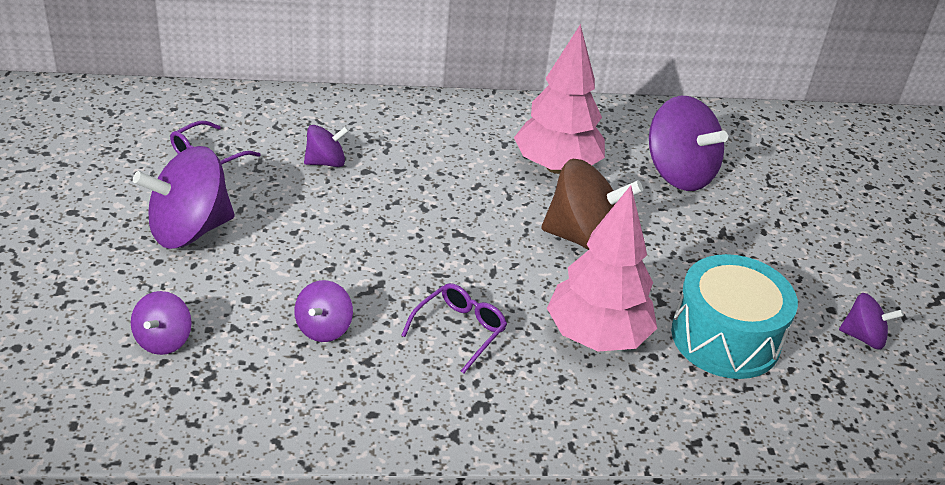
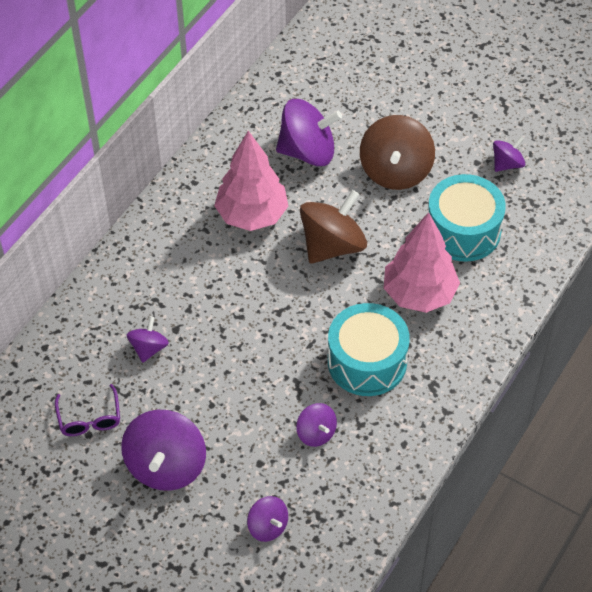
camera: 50 degrees left, 15 degrees up
purple glasses [401,283,507,374] -> turquoise drum [328,303,410,396]
none -> brown spinning top [360,115,435,190]

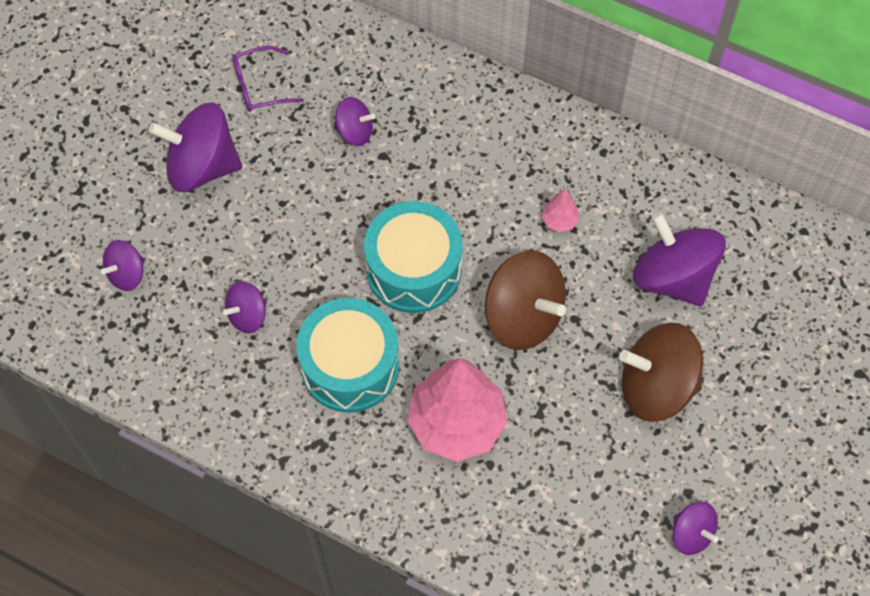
camera: 85 degrees right, 10 degrees up
pink tree [214,131,288,231] -> pink tree [542,189,579,232], size x0.41
purple spinning top [276,99,342,166] -> purple spinning top turned 150 degrees clockwise [633,212,726,306]
turquoise drum [428,174,506,262] -> turquoise drum moved to [364,201,463,313]

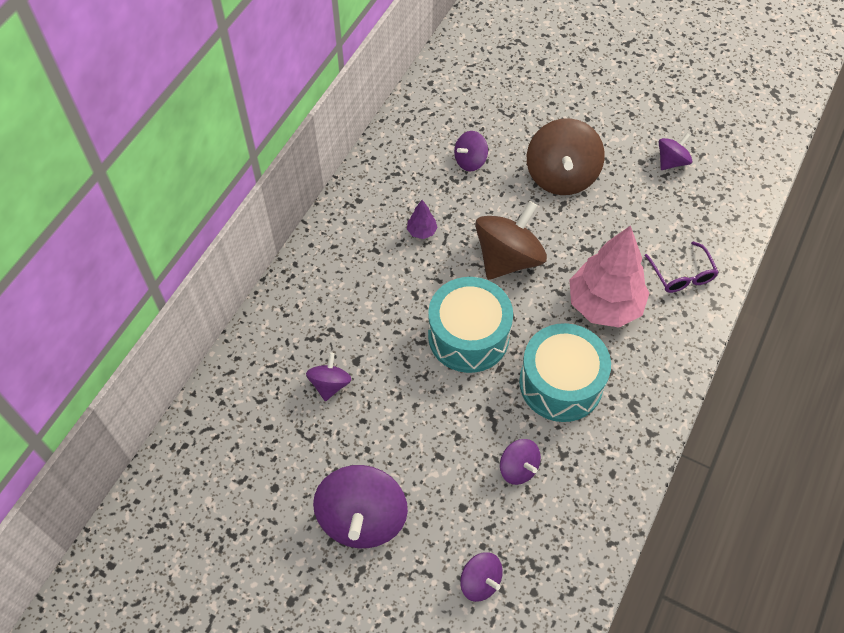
camera: 90 degrees left, 5 degrees down
purple glasses [232,46,304,112] -> purple glasses moved to [645,241,719,293]
pink tree [542,189,579,232] -> purple tree [407,200,438,239]
purple spinning top [633,212,726,306] -> purple spinning top [454,131,488,171], size x0.53

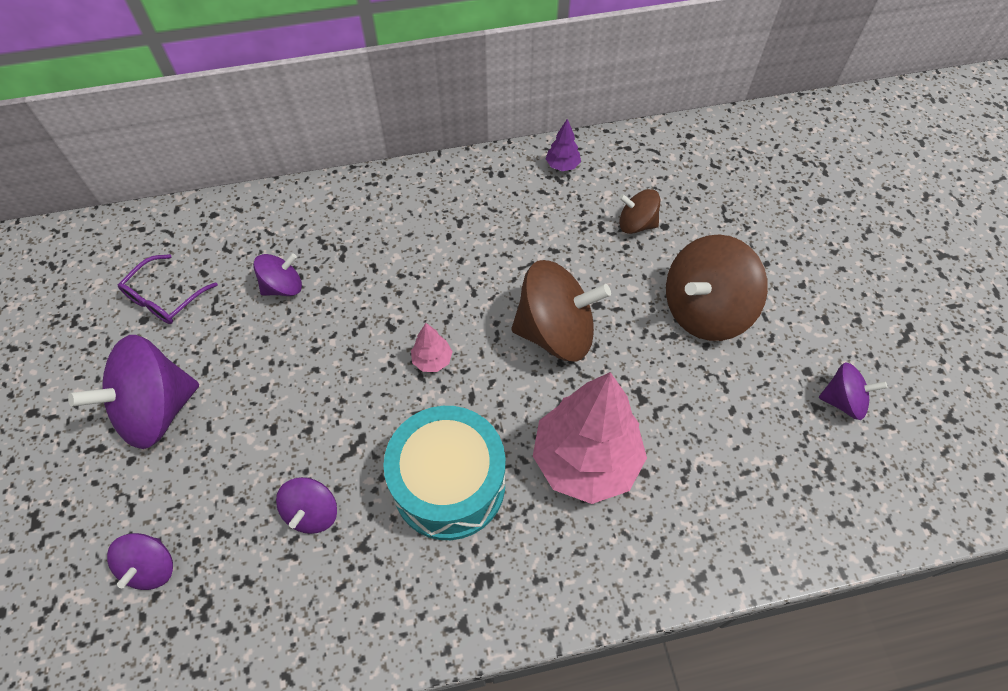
camera: 50 degrees right, 0 degrees up
purple tree [407,200,438,239] -> purple tree moved to [546,119,581,171]
turquoise drum [428,277,513,373] -> pink tree [411,323,453,372]
purple spinning top [454,131,488,171] -> brown spinning top [619,189,660,234]
purple glasses [645,241,719,293] -> purple glasses moved to [118,254,218,324]

